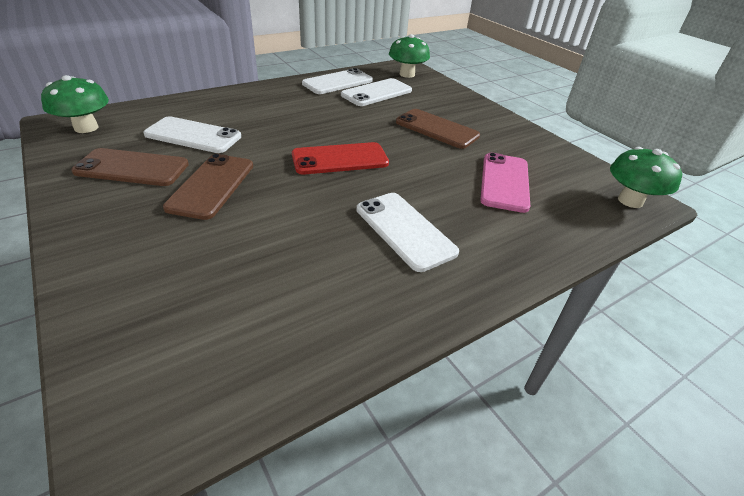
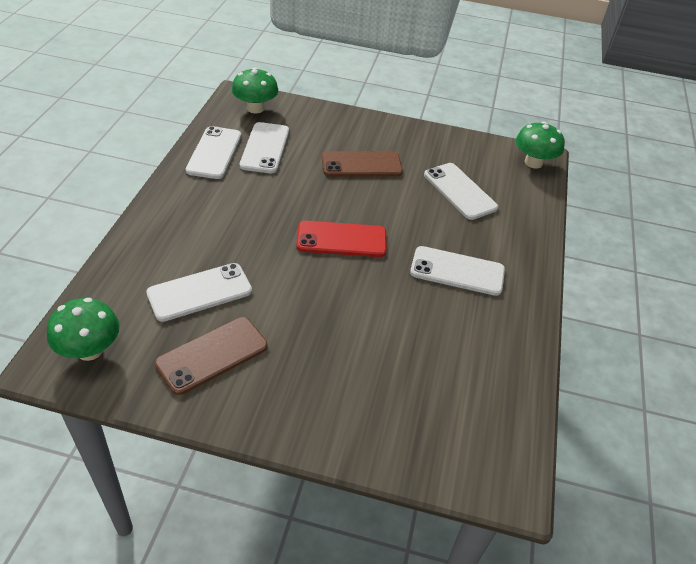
camera: 45 degrees left, 5 degrees up
brown phone [163,154,253,220] -> none
red phone [292,142,389,174] -> red phone turned 60 degrees clockwise [296,221,387,257]
pink phone [480,153,530,213] -> white phone [424,163,498,220]

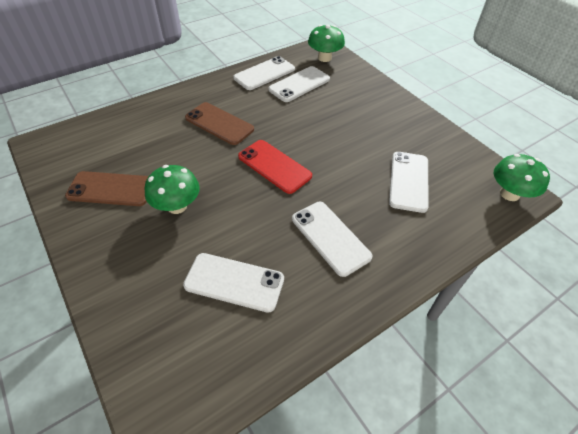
camera: 45 degrees right, 5 degrees up
green mushroom [47,298,120,361] -> green mushroom moved to [144,165,200,214]
white phone [146,263,252,322] -> white phone moved to [183,253,284,313]
brown phone [322,151,403,177] -> brown phone moved to [185,102,254,145]

